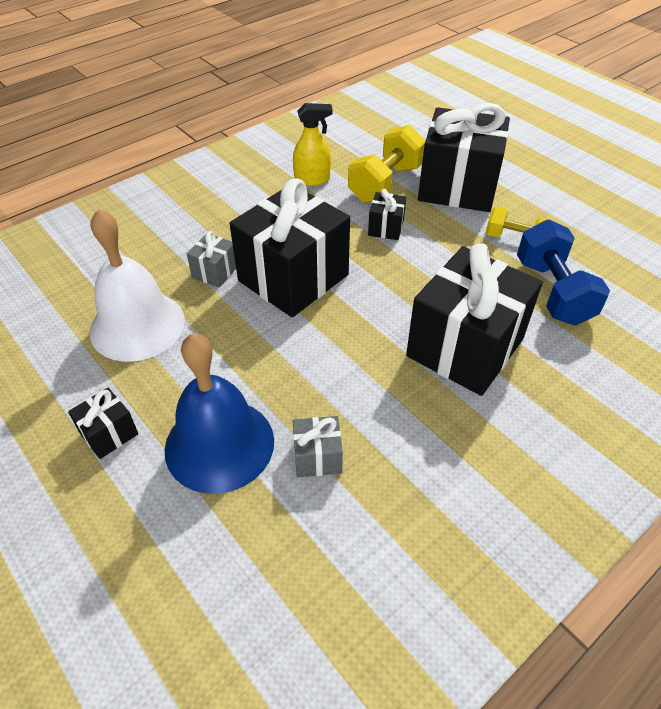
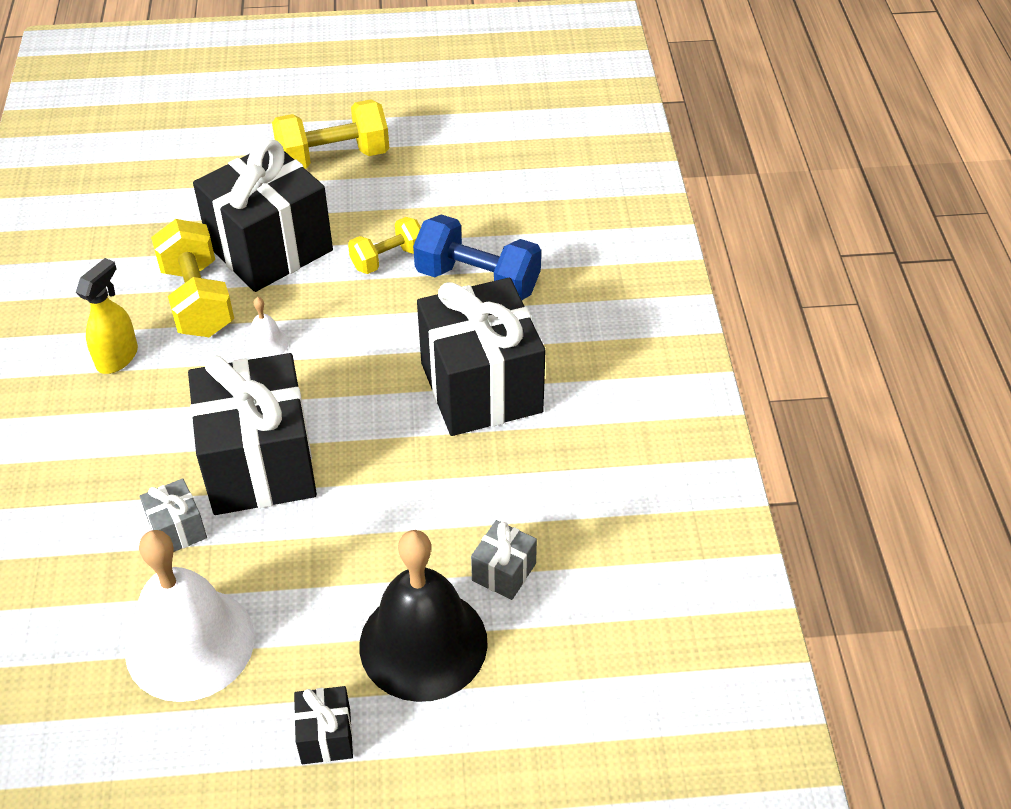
camera: 55 degrees left, 0 degrees up
blue bell [165,333,274,494] -> black bell [359,530,488,702]
black gift [368,189,406,240] -> white bell [245,297,289,358]
none -> yellow dumbbell [272,99,389,169]

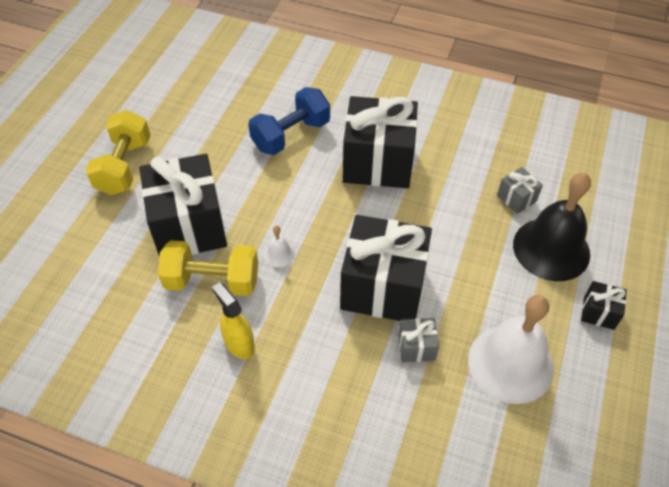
camera: 65 degrees left, 5 degrees up
yellow dumbbell [348,217,421,274] -> none

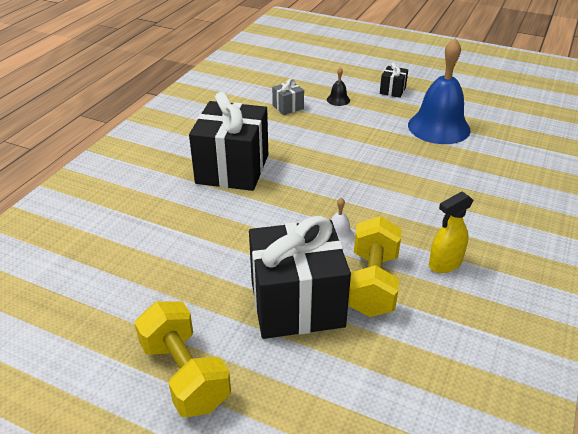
camera: 85 degrees left, 15 degrees down
yellow dumbbell [85,110,151,195] -> yellow dumbbell turned 45 degrees clockwise [134,301,231,417]
blue dumbbell [248,87,330,155] -> none
black gift [340,215,432,321] -> none
grey gift [398,318,439,362] -> none
white bell [468,295,554,404] -> blue bell [408,38,470,144]
black bell [513,173,591,281] -> black bell [327,67,350,106], size x0.41

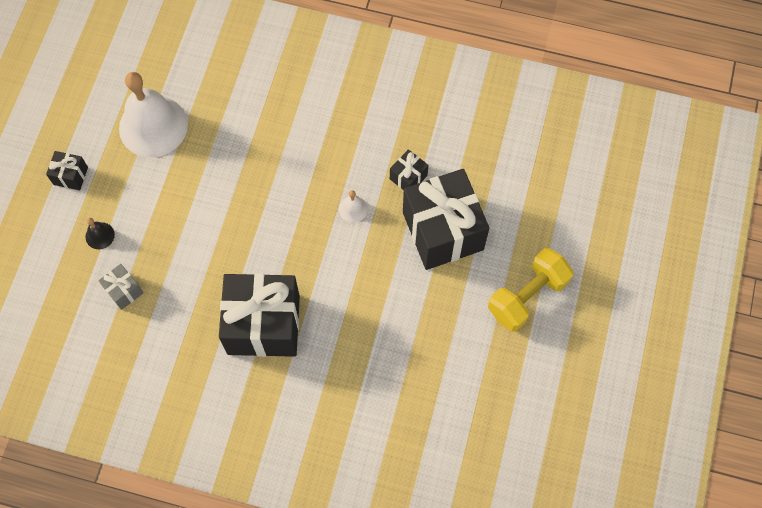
camera: 100 degrees left, 30 degrees up
yellow dumbbell [348,216,402,317] -> black gift [390,149,428,190]
blue bell [408,38,470,144] -> white bell [119,72,188,157]
yellow spray bottle [429,191,473,273] -> none

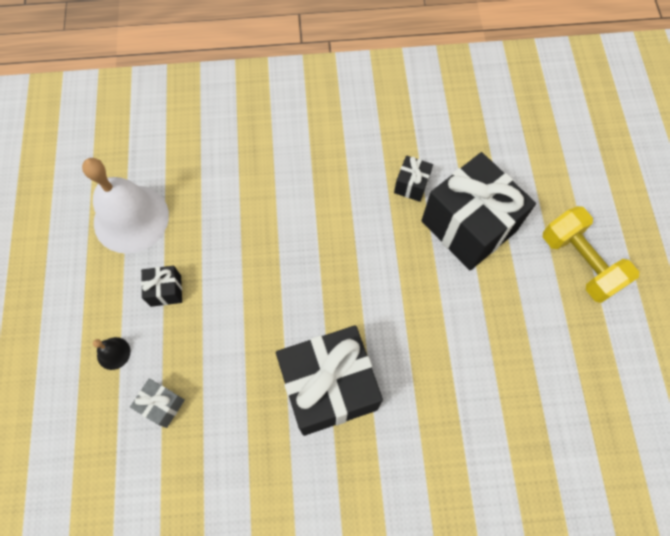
camera: 20 degrees left, 0 degrees up
black gift [46,151,88,190] -> black gift moved to [141,266,182,307]
white bell [339,190,368,223] -> none
yellow dumbbell [488,248,574,332] -> yellow dumbbell turned 60 degrees counterclockwise [543,206,639,303]

